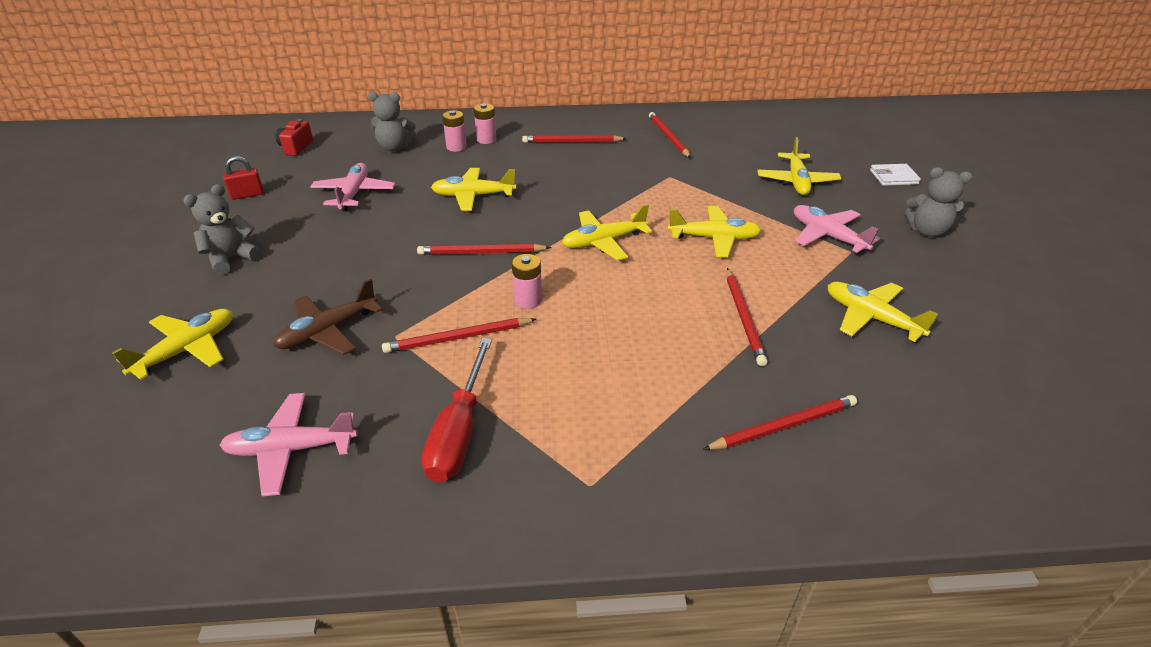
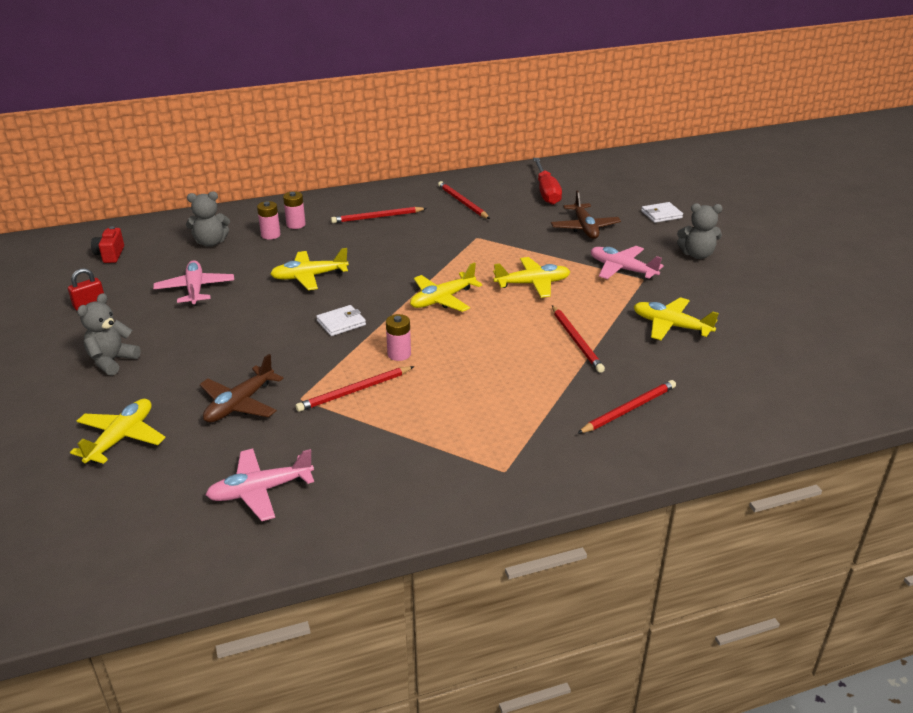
camera: 15 degrees left, 5 degrees down
red pencil [417,244,551,255] -> white wallet [316,305,366,336]
red screwdriver [421,338,492,483] -> red screwdriver moved to [533,158,562,205]
yellow plane [757,137,842,195] -> brown plane [551,190,621,239]

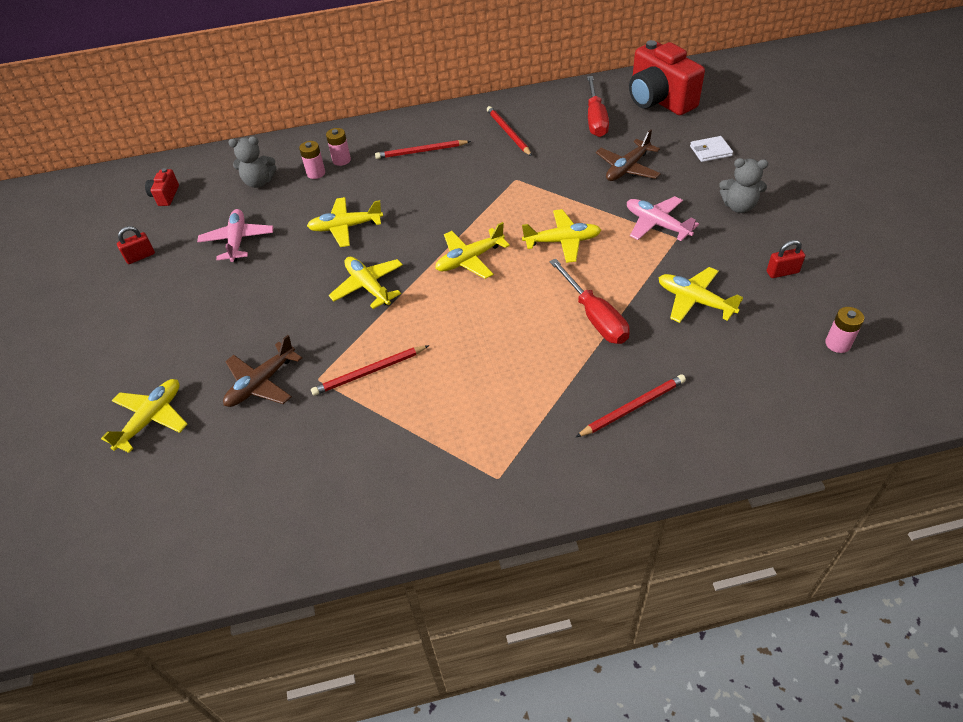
camera: 10 degrees right, 15 degrees up
grey teddy bear [77,293,141,376] -> none
pink plane [206,449,314,521] -> none
white wallet [316,305,366,336] -> yellow plane [329,257,403,309]
pink battery [386,314,411,361] -> pink battery moved to [825,307,864,353]
brown plane [551,190,621,239] -> brown plane turned 45 degrees clockwise [596,129,661,181]
red pencil [552,305,605,373] -> red screwdriver [550,259,629,344]
none -> red camera [629,40,705,115]
none -> red padlock [767,240,805,278]

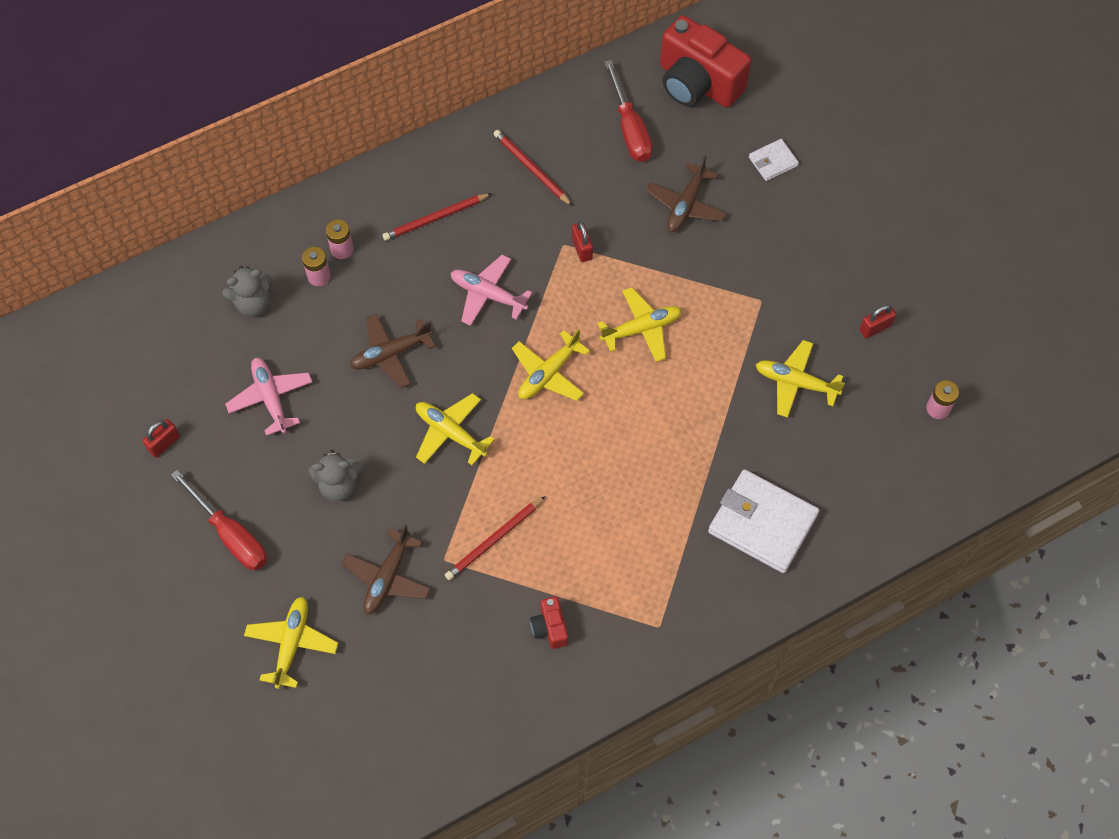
camera: 20 degrees left, 15 degrees up
red camera [145,168,179,206] -> red camera moved to [530,597,568,649]
yellow plane [307,197,383,247] -> brown plane [350,314,435,388]
red screwdriver [550,259,629,344] -> red screwdriver moved to [171,470,267,571]
red pencil [576,374,686,437] -> white wallet [708,469,819,573]
pink plane [627,196,699,241] -> pink plane moved to [451,255,533,326]
grey teddy bear [719,158,768,213] -> grey teddy bear moved to [309,450,363,501]
none -> red padlock [572,221,593,262]

